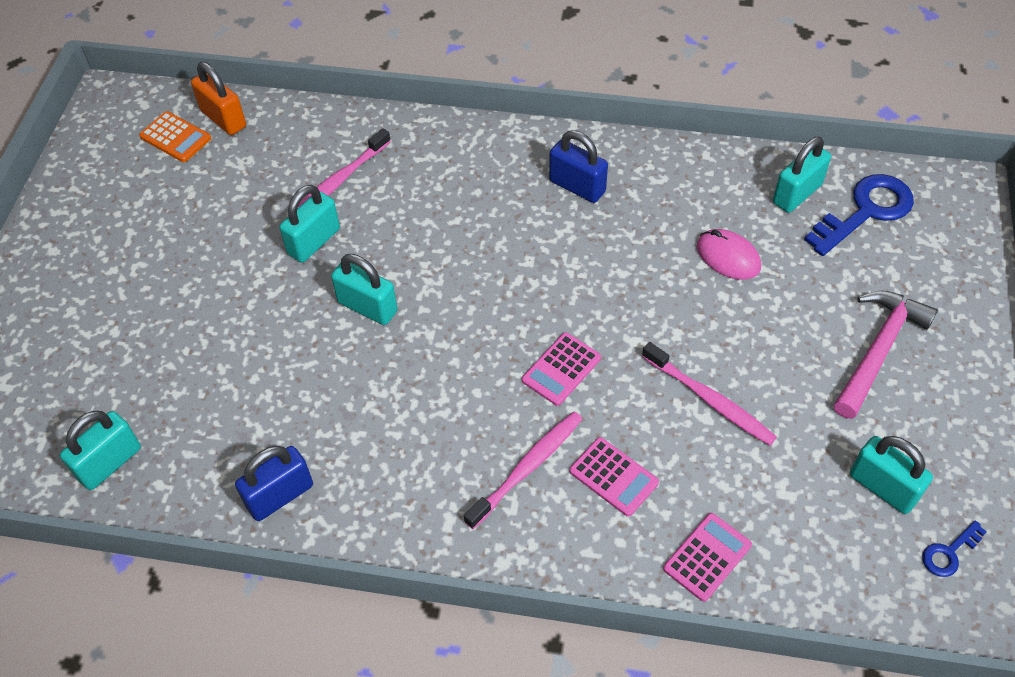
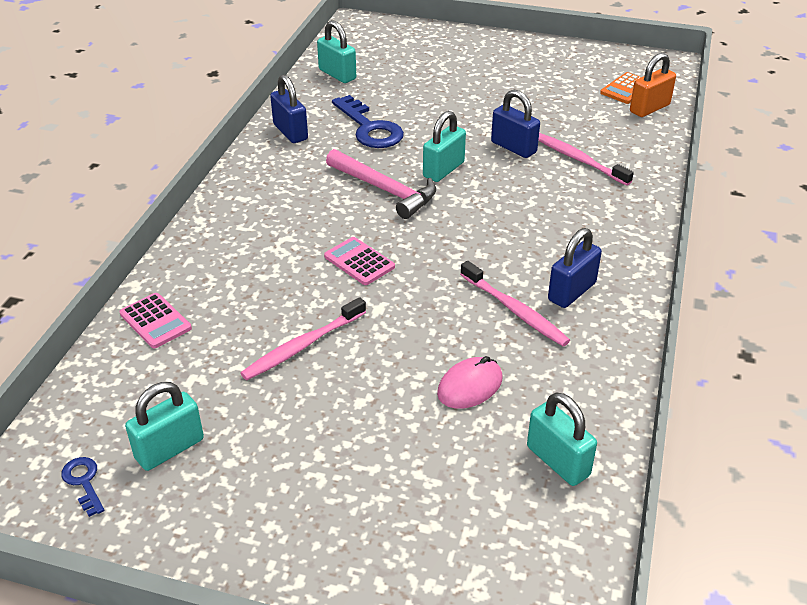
camera: 95 degrees right, 15 degrees down
turquoise padlock [279,185,340,263] -> blue padlock [491,90,540,158]
pink toothbrush [464,412,582,529] -> pink toothbrush moved to [460,261,570,346]
pink calculator [569,437,659,517] -> none
blue key [804,174,914,256] -> blue key moved to [332,95,404,148]
pink hammer [834,291,938,419] -> pink hammer moved to [326,149,436,219]

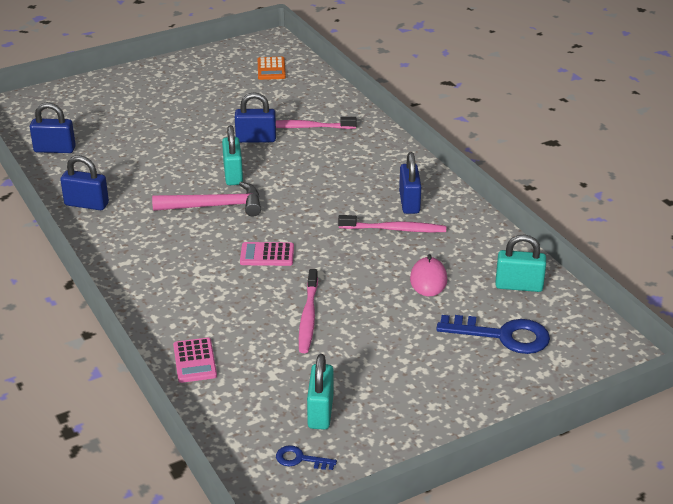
camera: 45 degrees left, 5 degrees down
pink calculator [120,293,192,348] -> pink calculator turned 75 degrees clockwise [173,338,217,383]
turquoise padlock [317,20,356,83] -> blue padlock [30,102,76,153]
blue key [332,95,404,148] -> blue key moved to [436,315,550,354]
orange padlock [630,53,676,117] -> none

